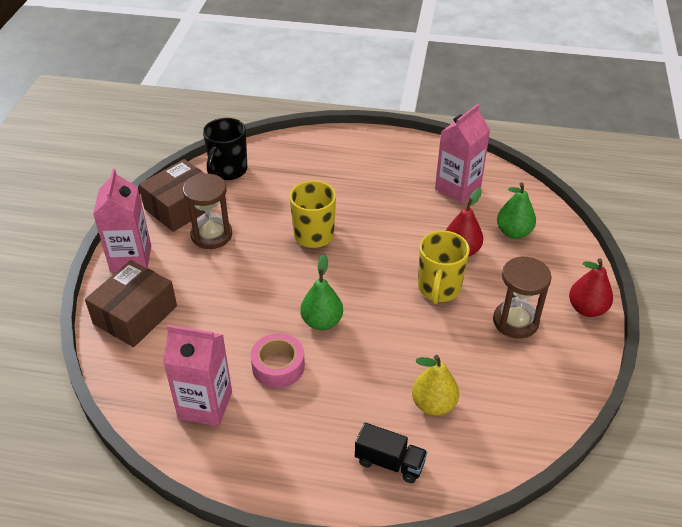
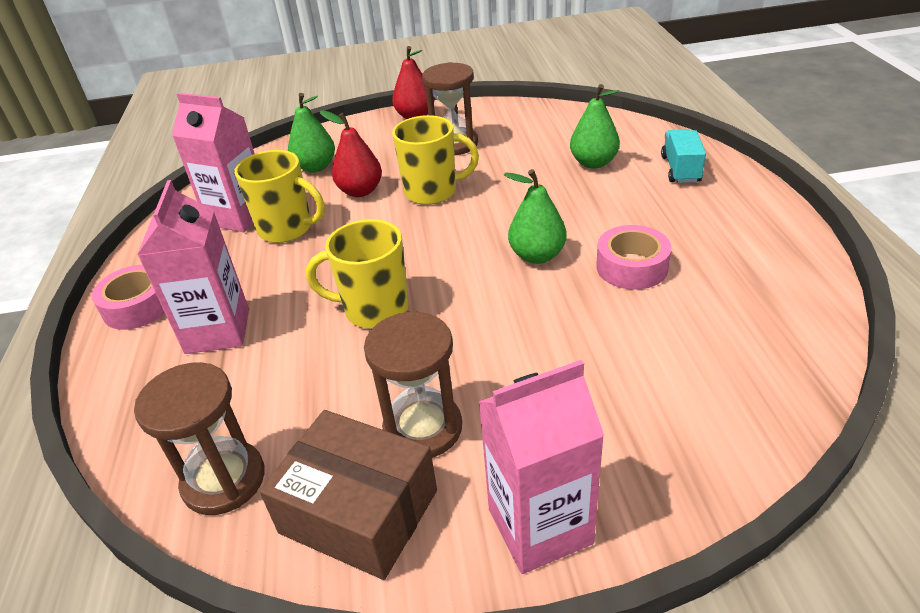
camera: 105 degrees left, 5 degrees down
brown box [85,260,177,347] -> none
pink carton [163,325,232,427] -> pink carton moved to [137,180,249,354]
black mug [203,118,247,180] -> brown hourglass [134,362,265,515]
black truck [355,423,427,483] -> turquoise truck [661,129,706,183]
yellow pear [412,355,459,416] -> green pear [570,84,620,168]
none -> pink tape [92,265,165,330]
none -> yellow mug [234,150,325,243]

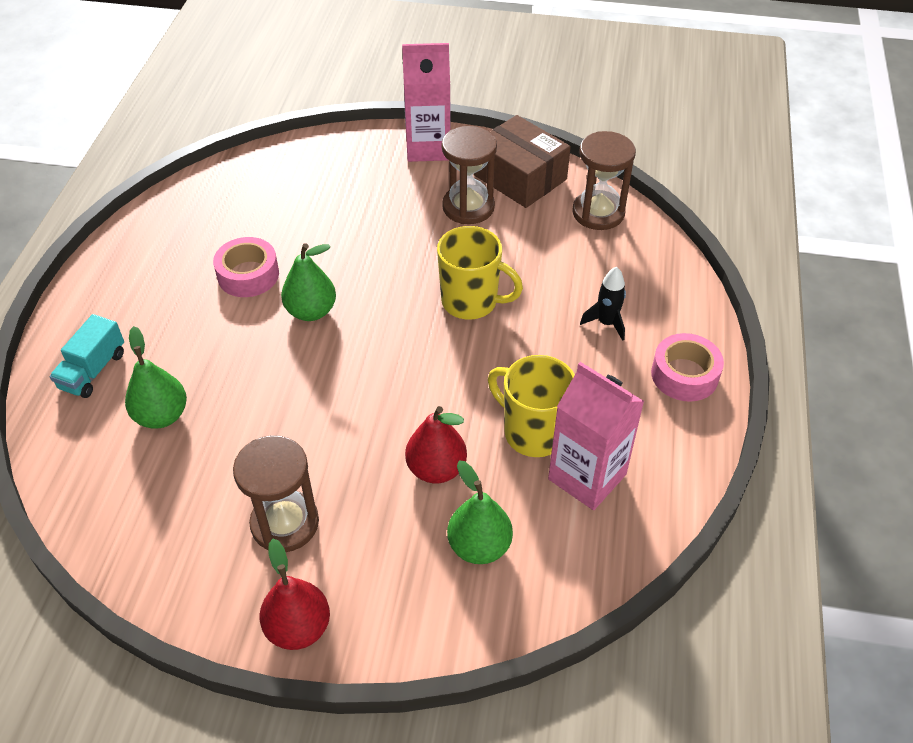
camera: 165 degrees left, 10 degrees up
pink carton [137,180,249,354] -> black rocket [580,266,626,341]
yellow mug [392,115,479,205] -> none

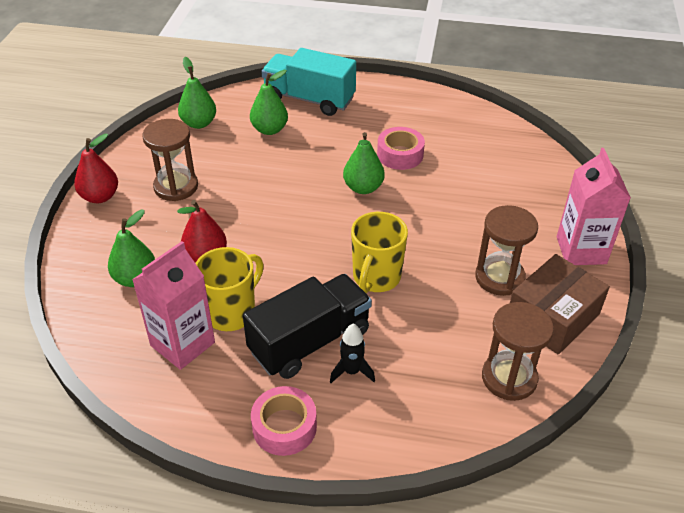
camera: 90 degrees right, 5 degrees down
turquoise truck [50,314,124,398] -> turquoise truck [261,48,356,116], size x1.77
none -> green pear [178,57,216,129]
none -> black truck [243,274,372,379]

